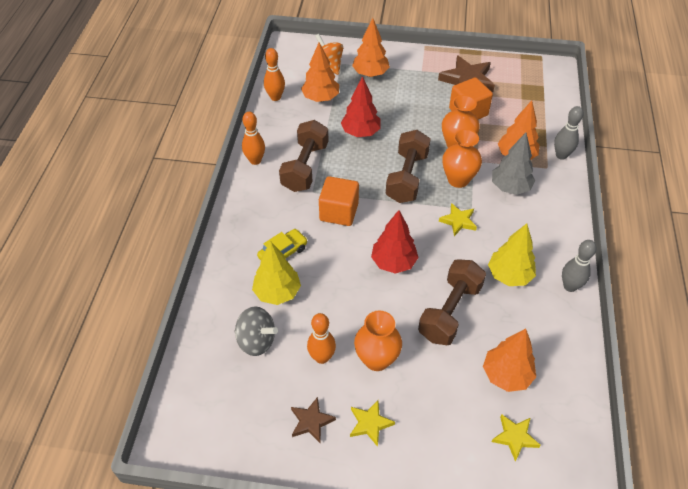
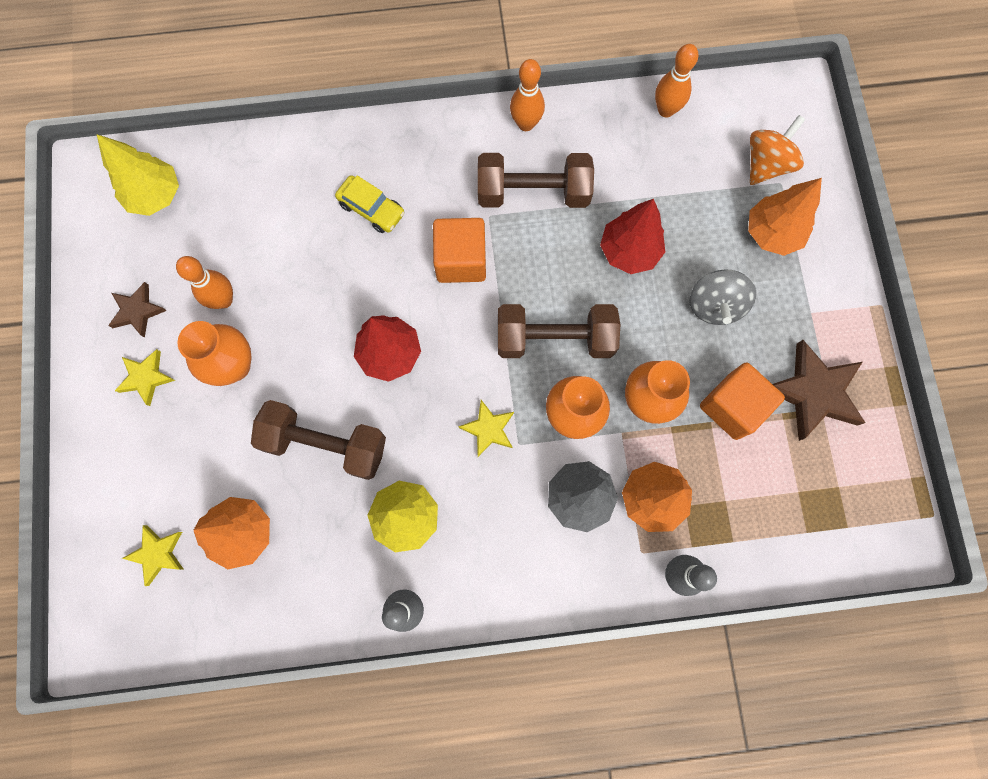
camera: 75 degrees right, 25 degrees up
grey spinning top [234,306,278,356] -> grey spinning top moved to [690,269,756,325]
yellow tree [252,241,301,305] -> yellow tree moved to [97,134,179,216]
orange tree [301,43,339,102] -> none

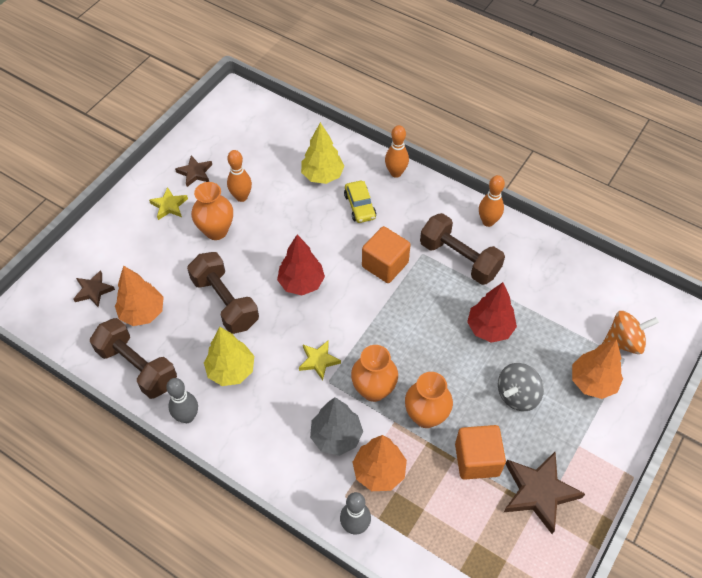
camera: 40 degrees right, 20 degrees down
yellow tree [97,134,179,216] -> yellow tree moved to [301,122,345,184]
yellow star [122,525,183,586] -> brown star [73,270,115,307]
brown dumbbell [498,304,620,358] -> brown dumbbell moved to [90,318,177,399]
orange bowling pin [655,44,699,118] -> orange bowling pin moved to [385,125,409,178]

